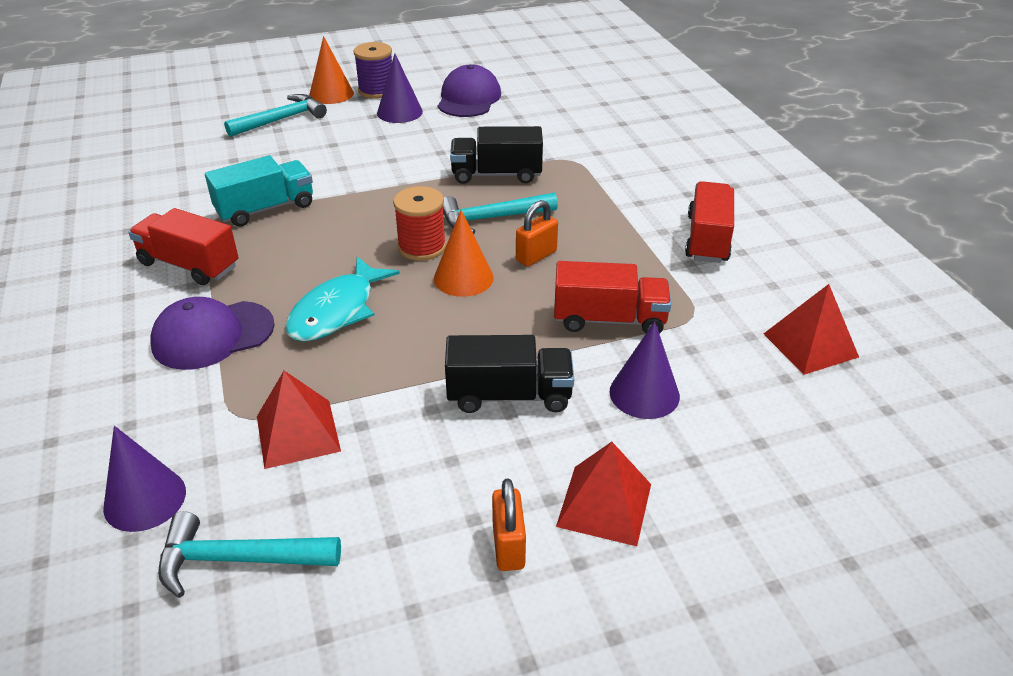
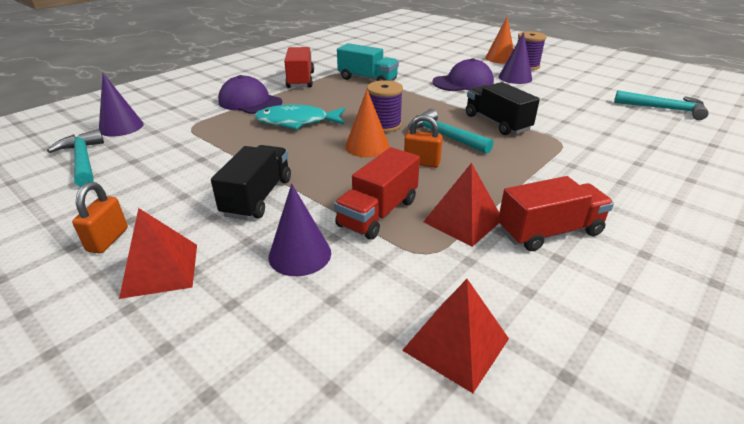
camera: 60 degrees right, 5 degrees down
turquoise hammer [224,94,327,137] -> turquoise hammer moved to [614,90,709,120]
red pyramid [257,371,341,469] -> red pyramid moved to [423,163,499,247]
red spool [393,186,446,261] -> purple spool [367,80,403,133]
purple cap [438,65,501,117] -> purple cap moved to [432,58,494,91]
black truck [445,335,574,413] -> black truck turned 135 degrees counterclockwise [211,145,291,220]
orange padlock [492,478,526,571] -> orange padlock turned 45 degrees counterclockwise [72,182,128,253]
red truck [554,261,671,334] -> red truck turned 60 degrees clockwise [334,147,420,240]

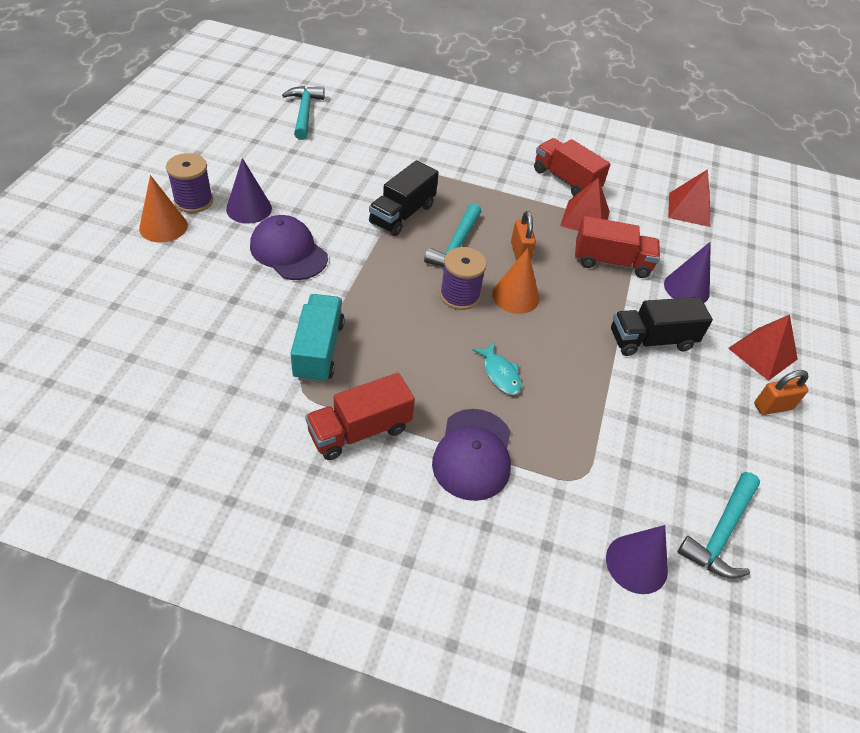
camera: 120 degrees left, 15 degrees up
turquoise fish [254,105,345,130] -> turquoise fish [472,342,521,395], size x0.58

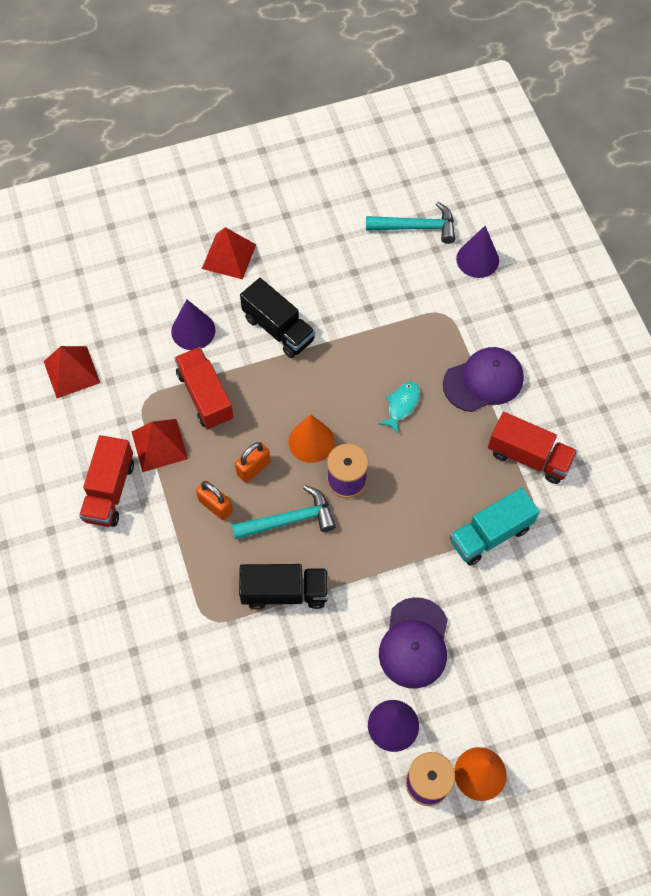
camera: 120 degrees left, 15 degrees up
turquoise hammer [282,86,325,140] -> none
orange padlock [754,370,808,415] -> orange padlock moved to [196,480,233,520]

